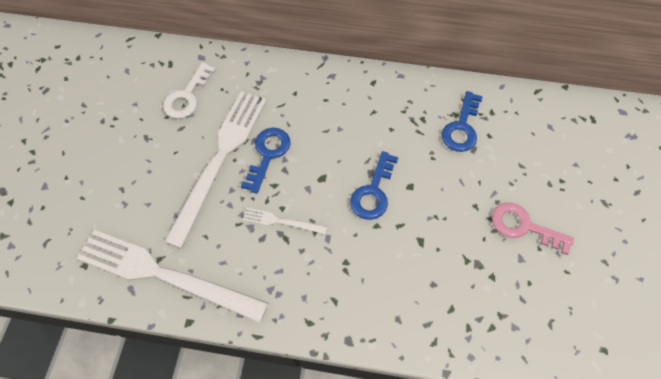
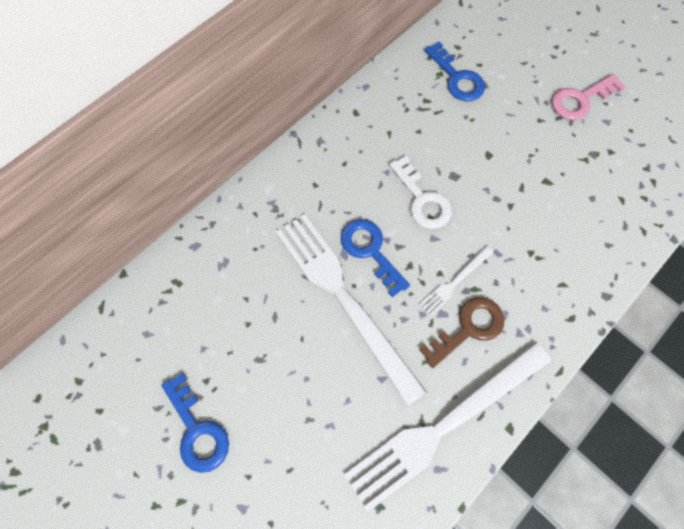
camera: 55 degrees left, 5 degrees up
white key [163,62,216,119] -> white key moved to [389,156,452,229]
blue key [350,151,399,220] -> blue key moved to [161,373,229,473]
none -> brown key [419,297,505,368]

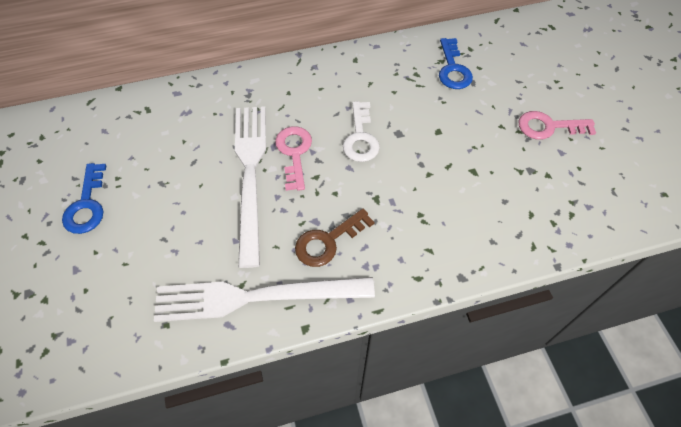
camera: 30 degrees right, 10 degrees down
blue key [341,219,410,297] -> pink key [275,126,312,191]
white fork [418,246,494,317] -> none
brown key [419,297,505,368] -> brown key turned 150 degrees clockwise [295,208,374,267]

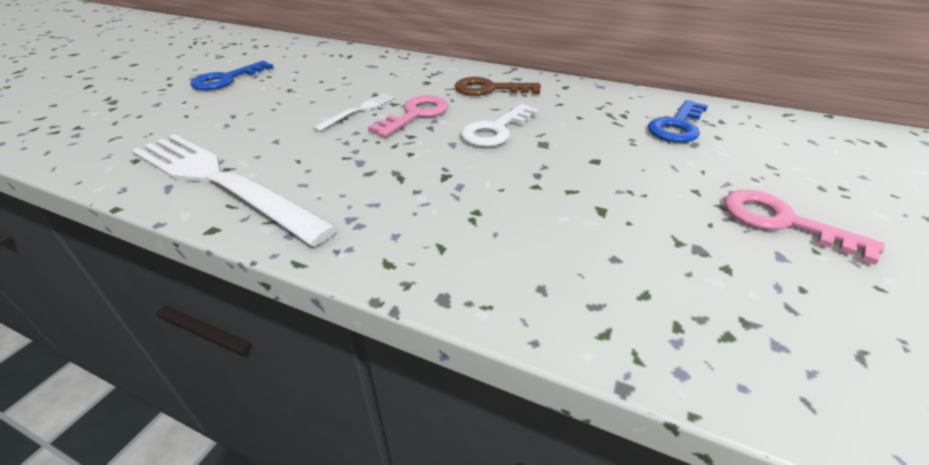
camera: 40 degrees right, 20 degrees down
white fork [235,106,266,268] -> white fork [313,93,395,132], size x0.44
brown key [295,208,374,267] -> brown key moved to [455,77,541,96]

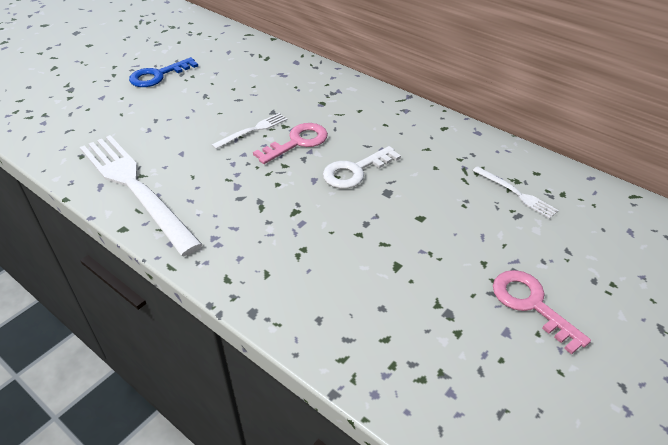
camera: 15 degrees right, 5 degrees up
brown key [455,77,541,96] -> none
blue key [648,100,708,143] -> white fork [472,166,559,219]

